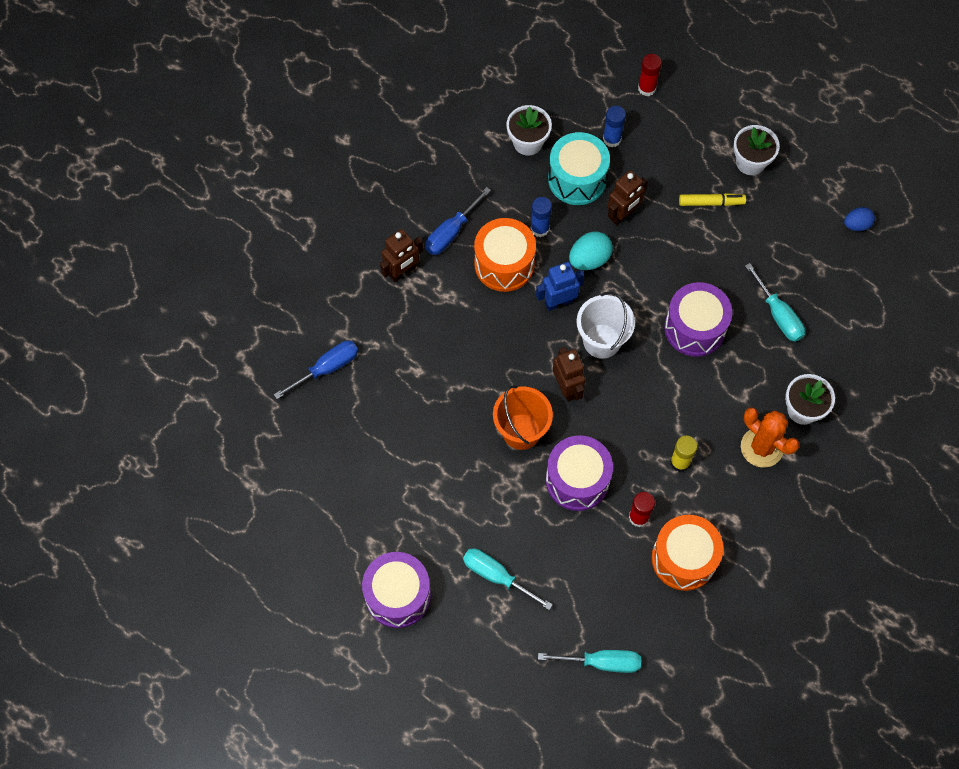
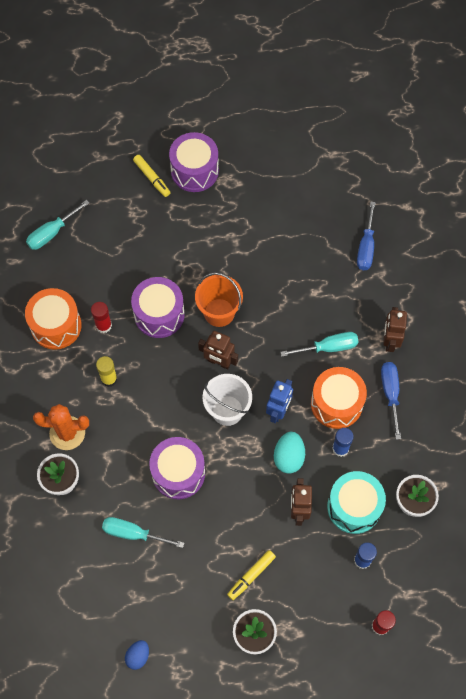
camera: 135 degrees right, 0 degrees up
turquoise screwdriver [463,548,553,610] -> turquoise screwdriver moved to [281,332,359,357]
none -> yellow marker [133,155,171,197]

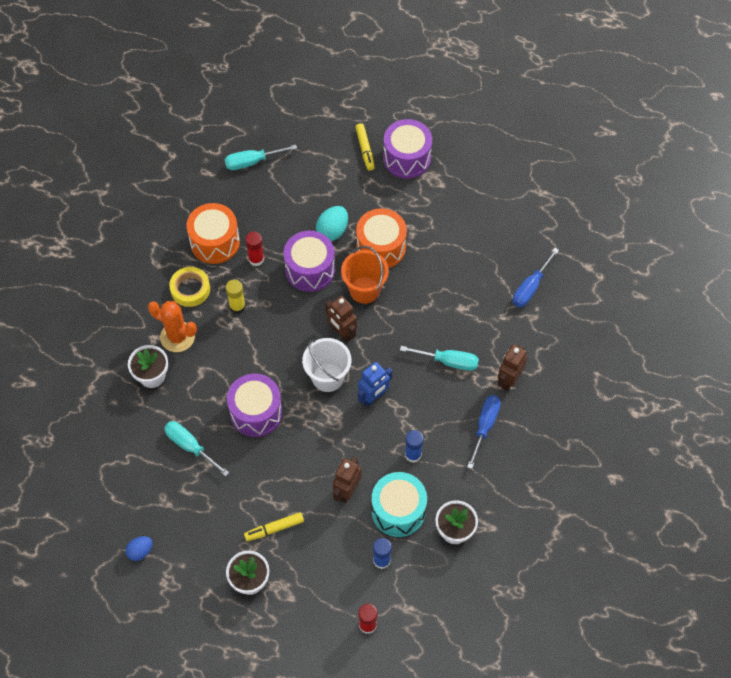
camera: 25 degrees right, 5 degrees down
turquoise egg [274,432,305,474] -> turquoise egg moved to [316,206,348,241]
orange drum [311,367,367,429] -> orange drum moved to [356,208,407,268]
none -> yellow tape [169,267,210,307]

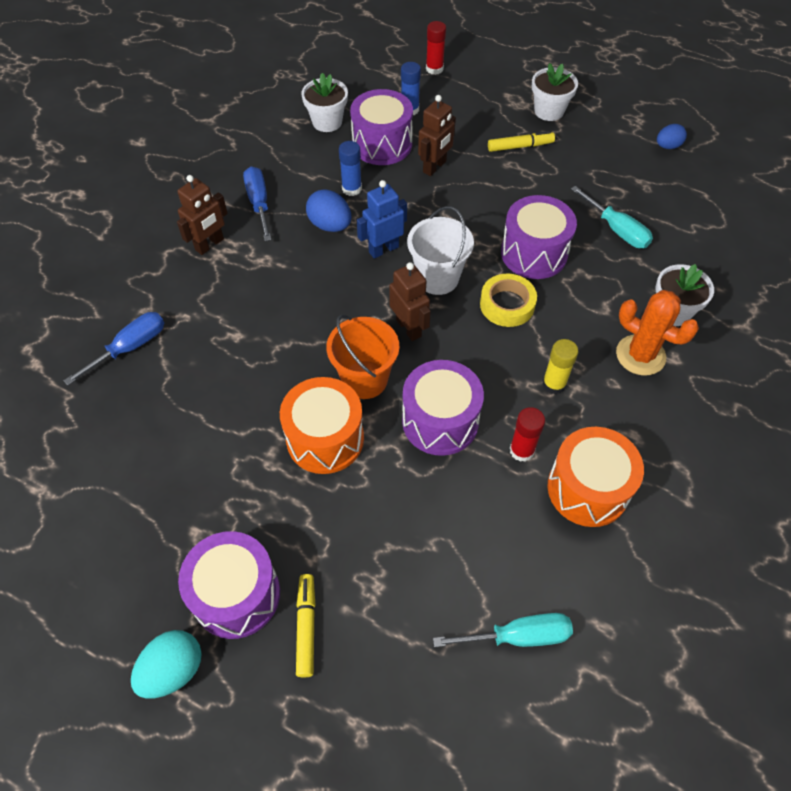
camera: 170 degrees left, 5 degrees down
yellow tape [169,267,210,307] -> yellow tape moved to [480,274,537,327]
turquoise egg [316,206,348,241] -> turquoise egg moved to [131,630,202,699]
turquoise drum [371,472,427,537] -> purple drum [350,89,413,165]
turquoise screwdriver [400,346,479,371] -> none
blue screwdriver [467,395,501,469] -> blue screwdriver turned 135 degrees clockwise [243,166,271,241]
none -> blue egg [306,189,351,232]

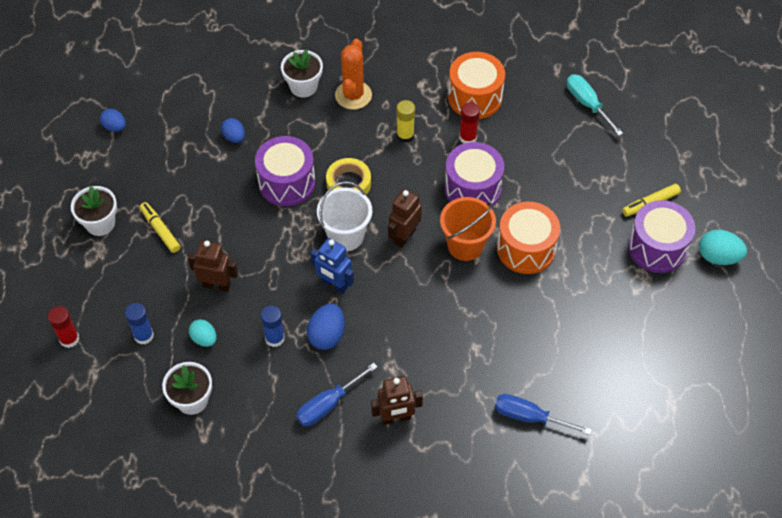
camera: 115 degrees left, 0 degrees up
brown robot [177,175,228,255] -> brown robot turned 150 degrees clockwise [371,376,423,425]
purple drum [350,89,413,165] -> turquoise egg [189,319,217,347]
turquoise screwdriver [571,186,653,248] -> blue egg [221,118,245,143]

